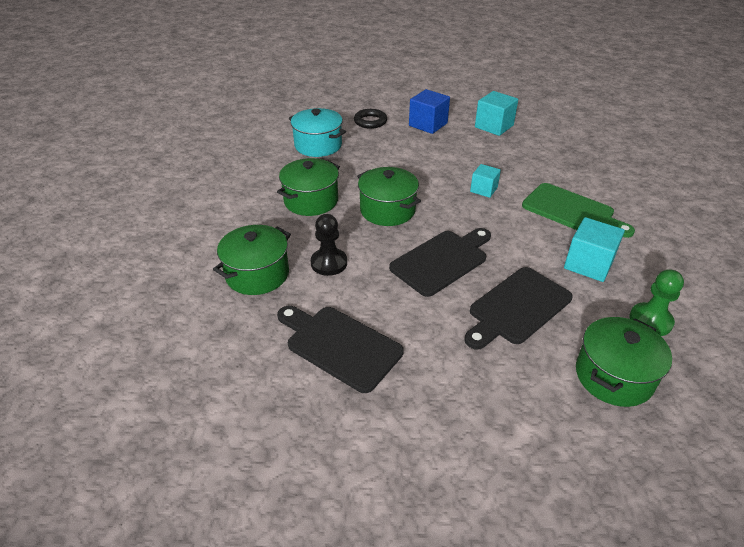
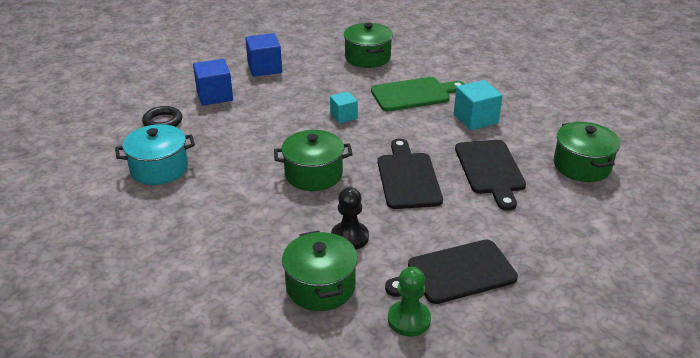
camera: 55 degrees left, 5 degrees down
green pot [277,158,340,216] -> green pot moved to [344,23,393,68]
turquoise cube [475,91,518,136] -> blue cube [245,33,282,77]
green pawn [629,269,684,336] -> green pawn moved to [388,267,431,336]

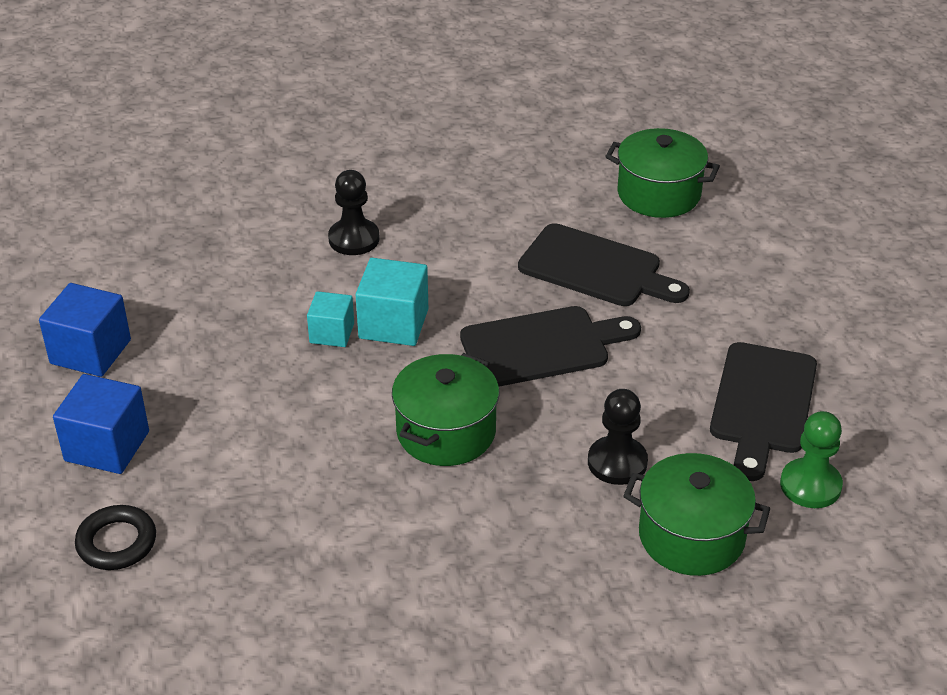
camera: 55 degrees left, 5 degrees up
turquoise pot [115,124,195,185] -> none
green pot [344,23,393,68] -> none
green cutting board [371,77,465,111] -> black pawn [328,170,380,255]
black cutting board [378,139,443,209] -> black cutting board turned 135 degrees clockwise [460,306,641,387]
turquoise cube [454,80,503,130] -> turquoise cube moved to [356,258,428,346]

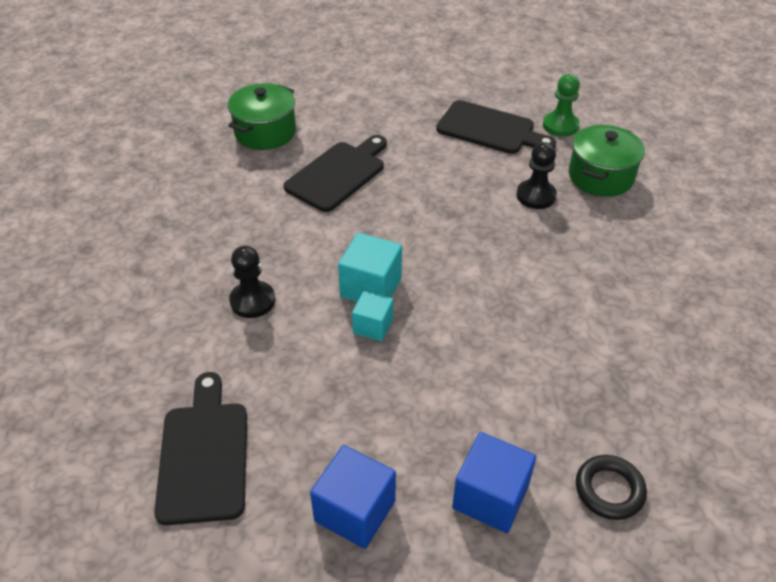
camera: 80 degrees left, 5 degrees up
green pot [392,353,499,466] -> none
black cutting board [460,306,641,387] -> black cutting board moved to [154,372,247,525]

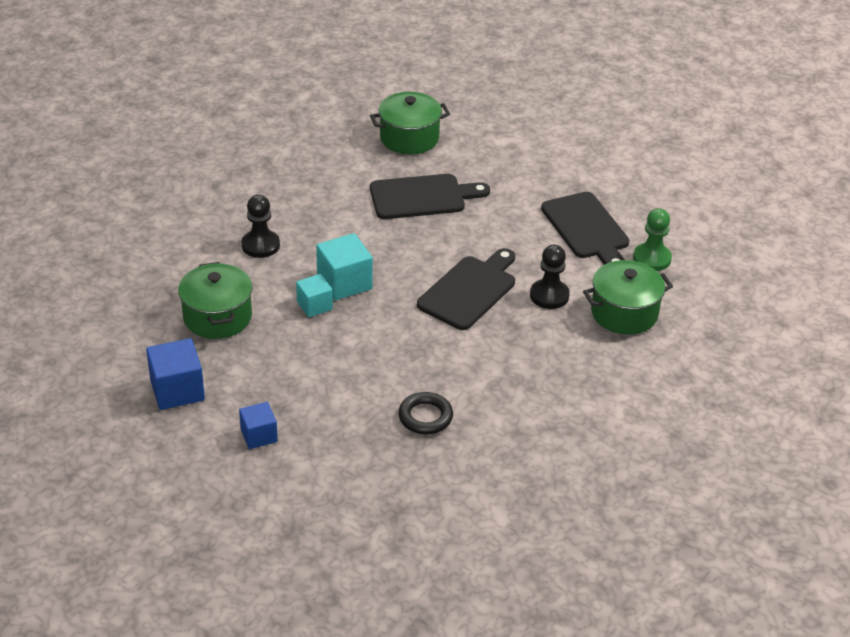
camera: 40 degrees right, 5 degrees down
black cutting board [154,372,247,525] -> black cutting board moved to [417,248,515,330]
blue cube [452,432,536,533] -> blue cube [239,402,278,449], size x0.63
black ring [576,455,647,520] -> black ring moved to [398,392,453,434]
none -> green pot [178,262,252,339]

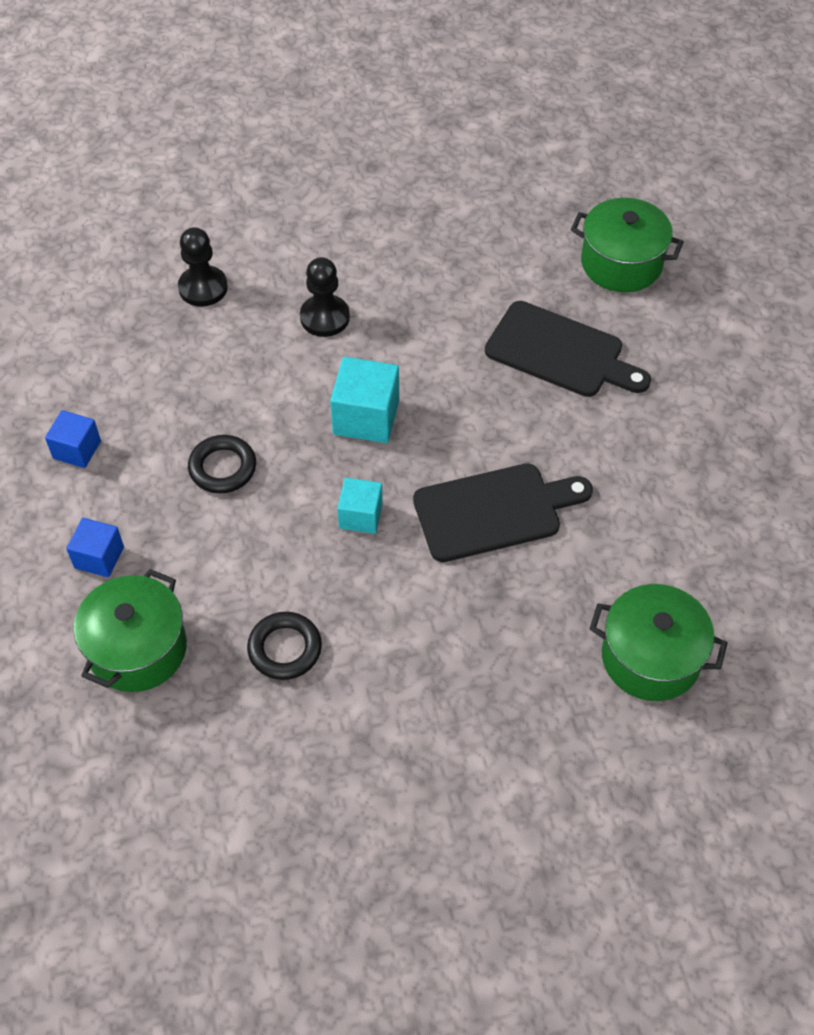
camera: 40 degrees right, 15 degrees up
blue cube [146,338,205,410] -> blue cube [45,410,101,468], size x0.63
green pot [178,262,252,339] -> green pot moved to [74,569,187,692]
turquoise cube [296,274,333,317] -> turquoise cube moved to [337,478,383,534]
black pawn [530,245,570,309] -> black pawn moved to [178,227,228,307]
black cutting board [541,192,629,265] -> none
green pawn [633,208,672,271] -> none
none -> black ring [188,435,256,494]

